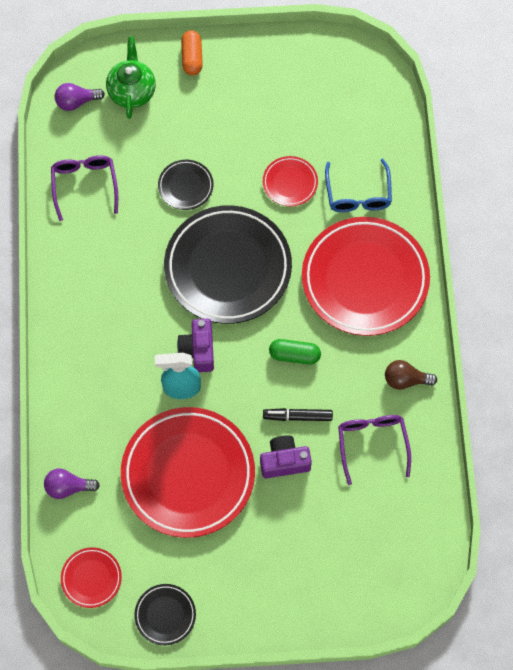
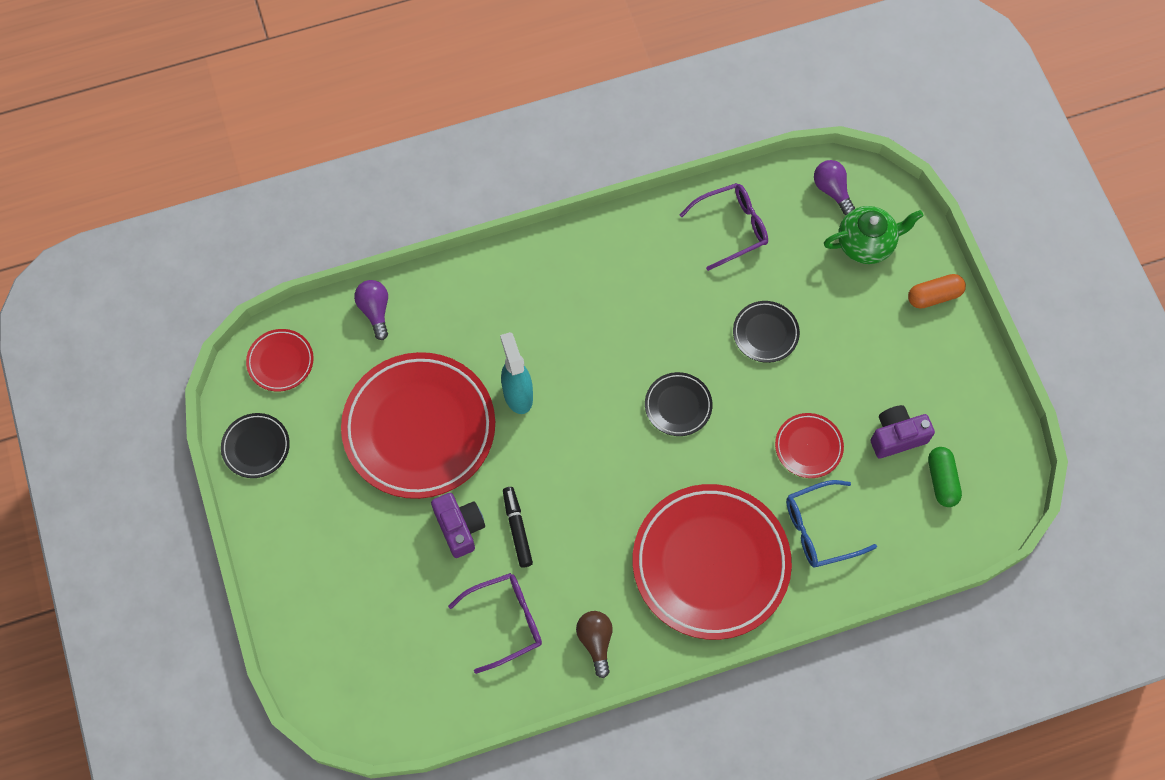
camera: 75 degrees right, 0 degrees up
black plate [164,205,292,324] -> black plate [645,372,713,436], size x0.44
purple camera [177,319,214,372] -> purple camera moved to [870,405,935,459]
green capsule [269,339,321,365] -> green capsule moved to [928,447,962,507]

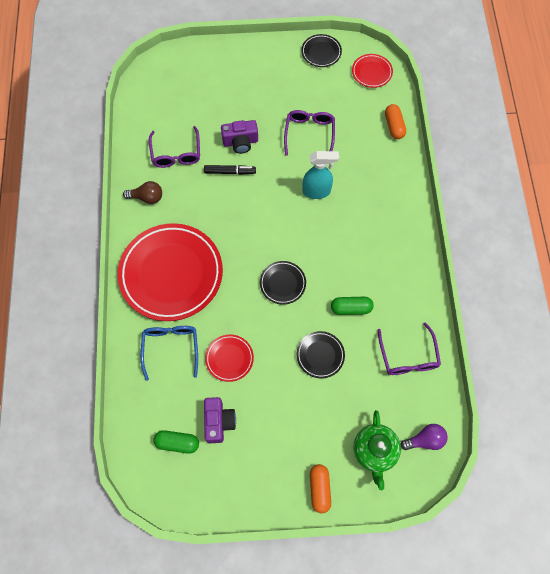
camera: 105 degrees right, 0 degrees up
red plate [341,352,495,499] -> purple glasses [284,110,335,156]
purple light bulb [354,280,388,340] -> orange capsule [385,104,406,139]
none -> green capsule [331,297,374,315]

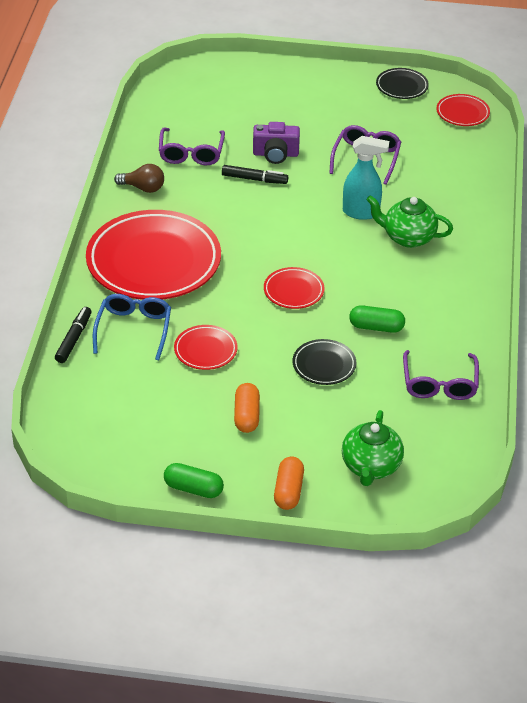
camera: 10 degrees right, 25 degrees down
green capsule [153,430,199,454] -> green capsule moved to [164,463,224,498]
purple camera [204,397,236,443] -> none
black plate [260,261,306,305] -> red plate [264,267,324,309]
orange capsule [385,104,406,139] -> orange capsule moved to [234,383,260,433]
purple light bulb [401,424,448,450] -> none
none -> black marker [55,307,92,363]
none -> green teapot [366,195,453,248]

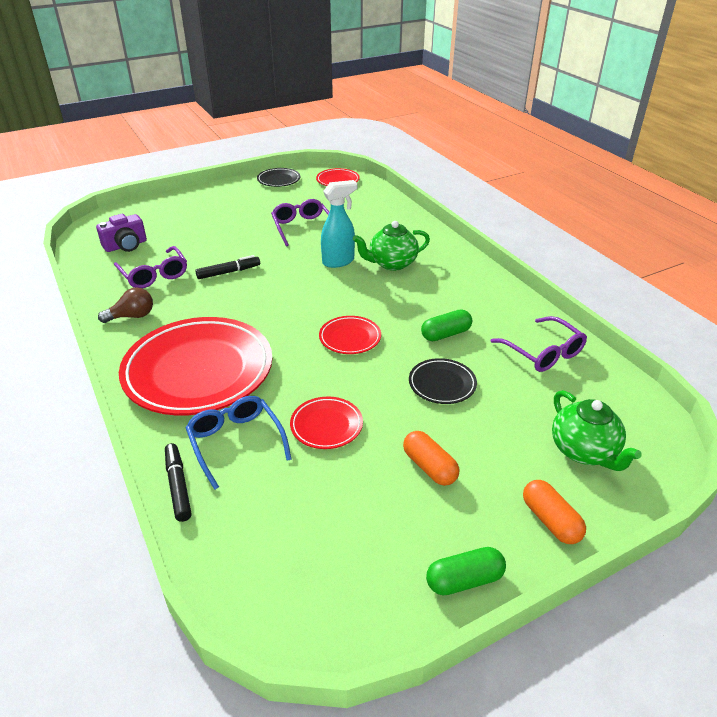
camera: 35 degrees left, 5 degrees down
purple camera [253,122,300,164] -> purple camera moved to [96,214,147,252]

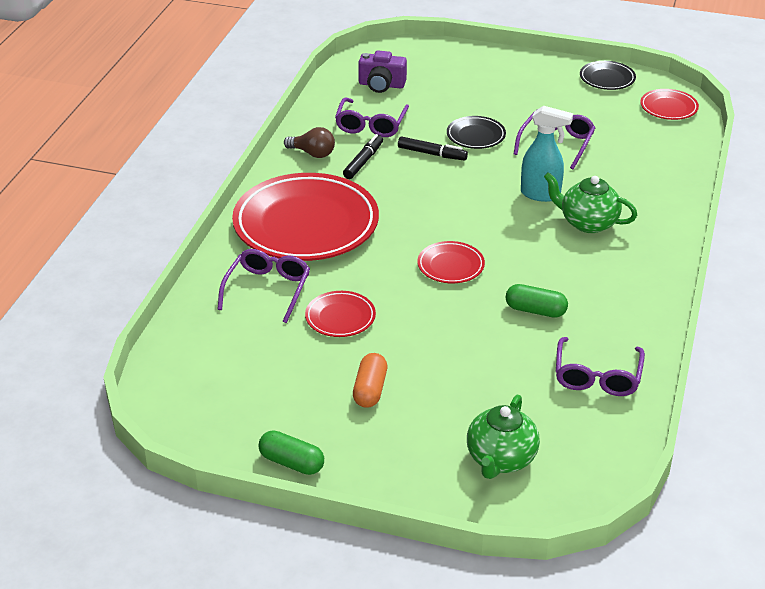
camera: 45 degrees right, 0 degrees up
black marker [165,443,192,522] -> black marker moved to [343,134,383,179]
blue glasses [185,396,292,490] -> purple glasses [217,249,310,323]
black plate [409,358,477,404] -> black plate moved to [447,116,506,149]
orange capsule [523,480,586,544] -> none

